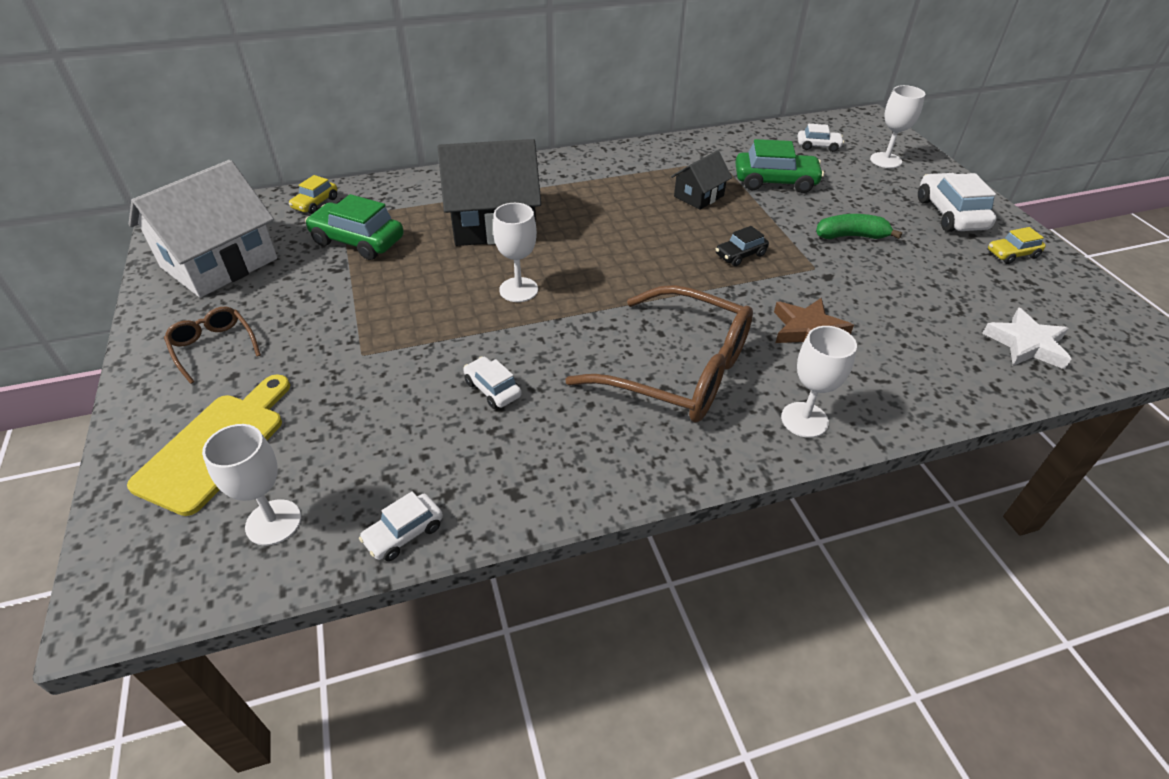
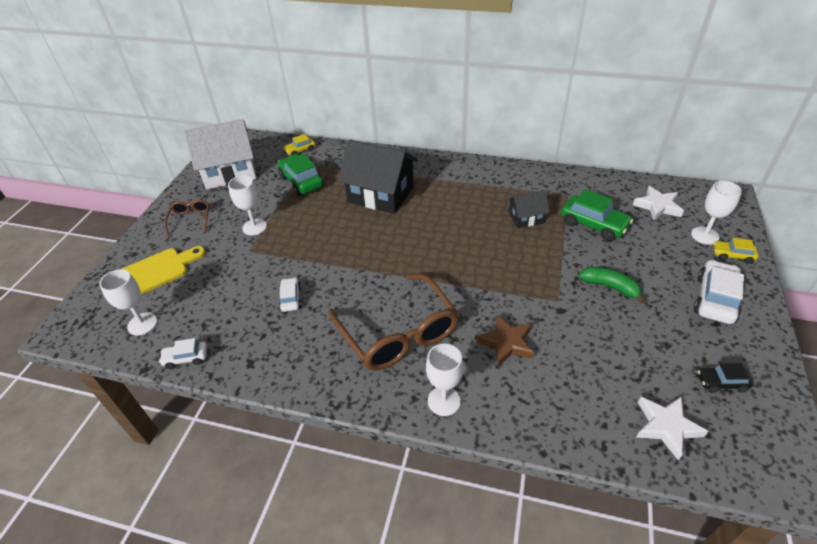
camera: 35 degrees right, 0 degrees up
white goblet [493,203,538,302] -> white goblet moved to [228,175,267,235]
black car [716,226,769,266] -> black car moved to [698,363,754,393]
white car [797,124,844,152] -> white star [633,186,684,221]
yellow car [988,227,1046,264] -> yellow car moved to [713,238,759,264]

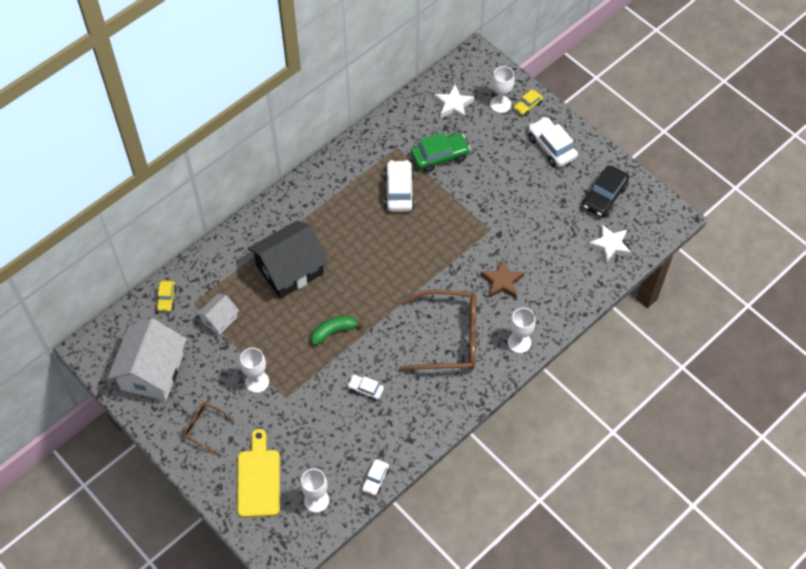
camera: 60 degrees left, 15 degrees up
green car [278,154,324,196] -> white house [196,294,239,335]
black house [507,190,550,228] -> white car [384,160,415,212]
green banana [579,267,646,303] -> green banana moved to [311,316,364,345]
black car [698,363,754,393] -> black car [582,165,629,217], size x1.77

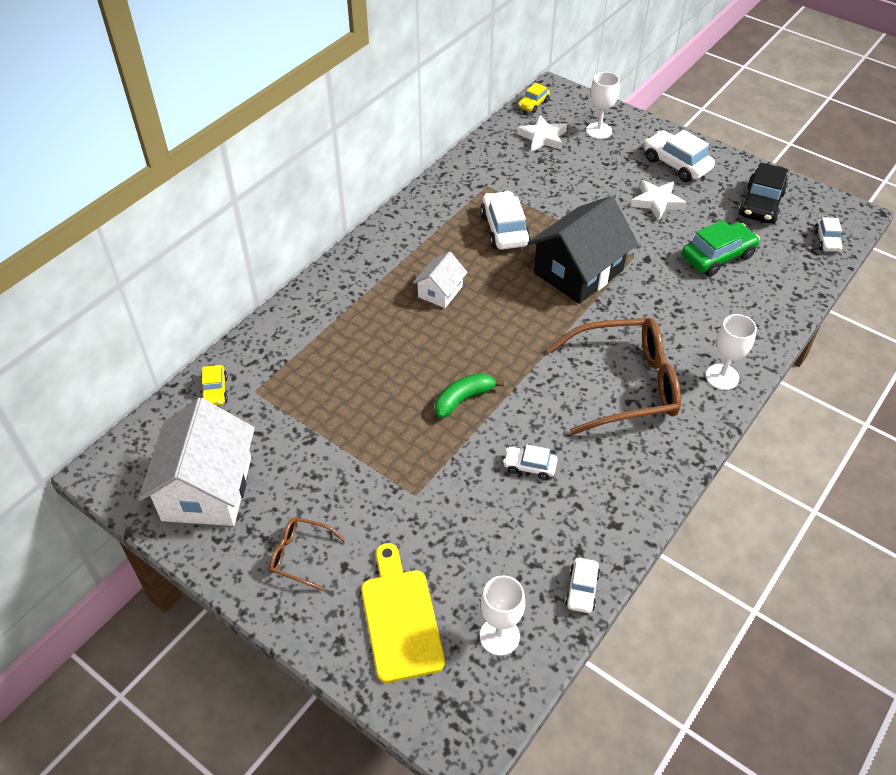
camera: 10 degrees left, 10 degrees down
white house [196,294,239,335] -> white house moved to [413,251,468,308]
white goblet [240,348,269,393] -> none
black house [247,220,329,299] -> black house moved to [527,196,638,304]
green car [411,132,470,173] -> green car moved to [682,220,760,277]
brown star [480,259,524,298] -> none
yellow car [514,89,543,116] -> yellow car moved to [518,83,550,113]
white star [588,224,631,264] -> white star moved to [631,180,687,221]
none -> white car [814,217,843,252]

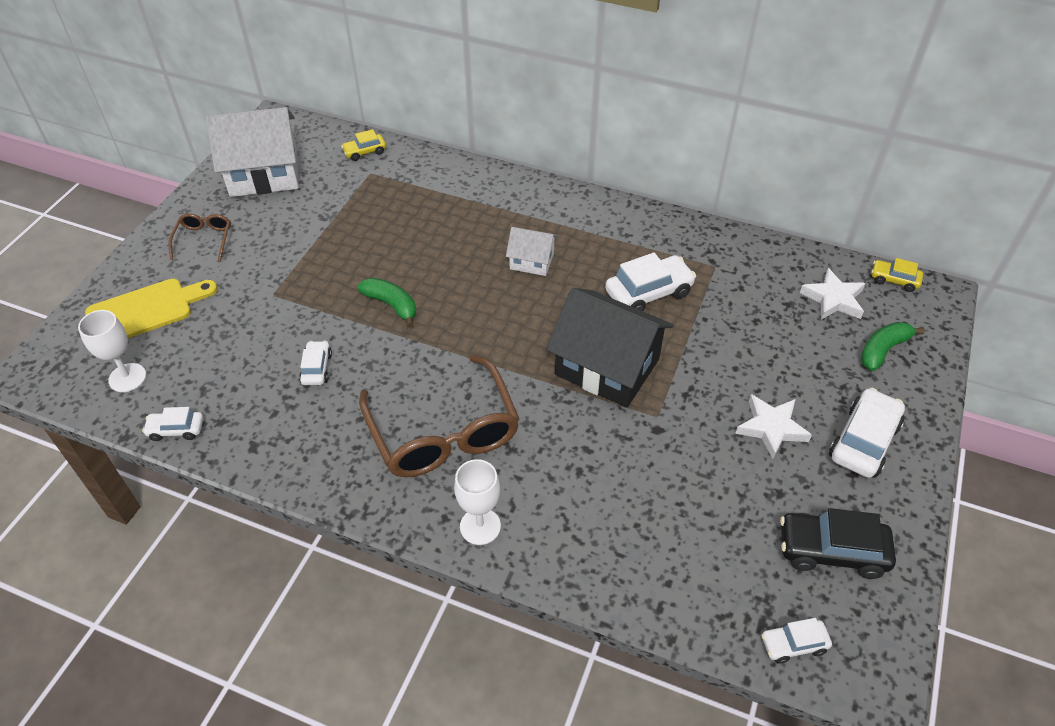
camera: 75 degrees right, 0 degrees up
white goblet [586,72,620,139] -> green banana [861,322,925,371]
green car [682,220,760,277] -> none

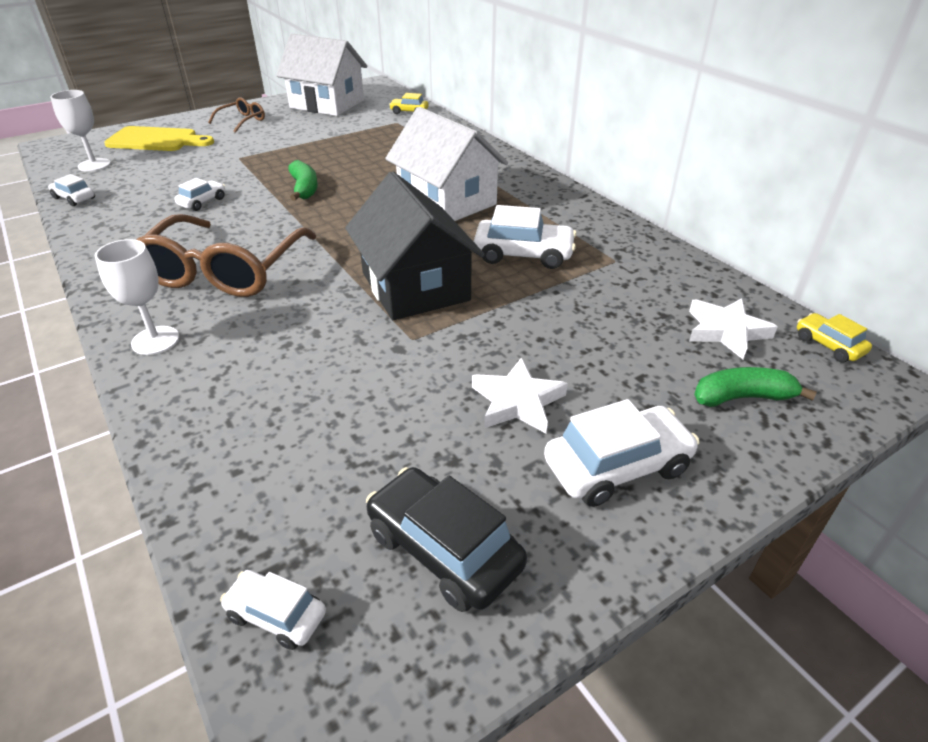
camera: 35 degrees right, 10 degrees down
white house [506,227,558,276] -> white house [385,107,508,221], size x1.96

